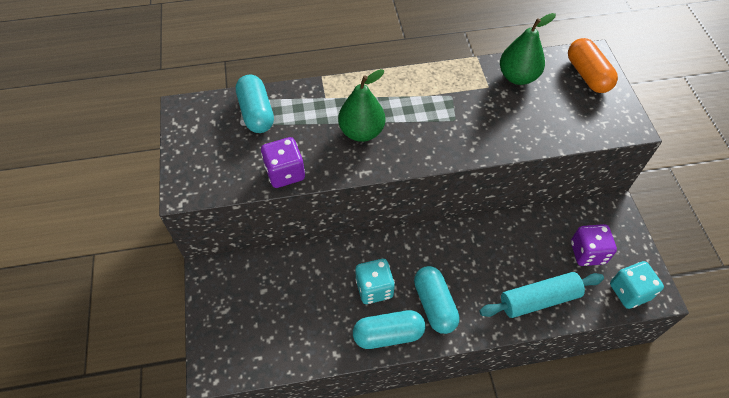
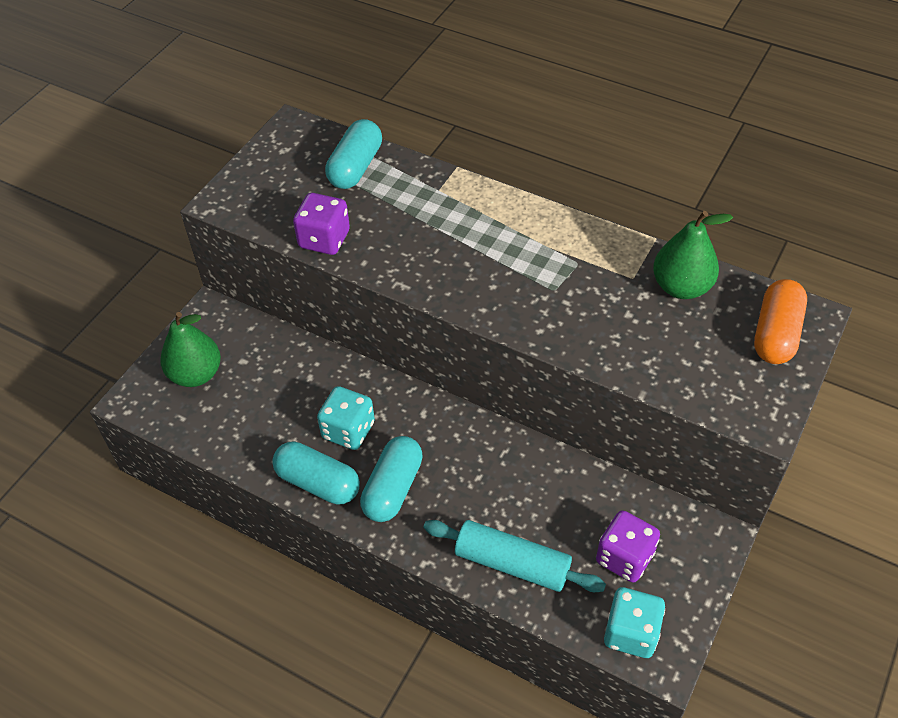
camera: 40 degrees right, 5 degrees down
green pear [338,69,385,142] -> green pear moved to [160,312,221,387]

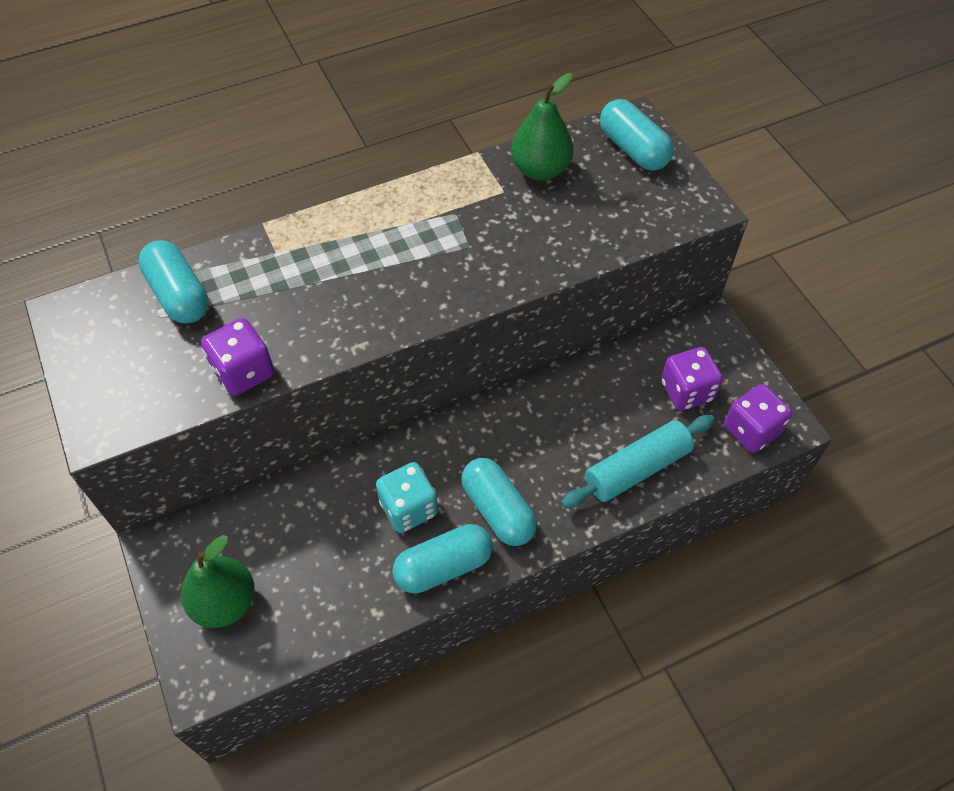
camera: 55 degrees left, 5 degrees up
turquoise dice [604,587,665,658] -> purple dice [724,384,792,453]
orange capsule [754,279,807,364] -> turquoise capsule [600,99,674,171]

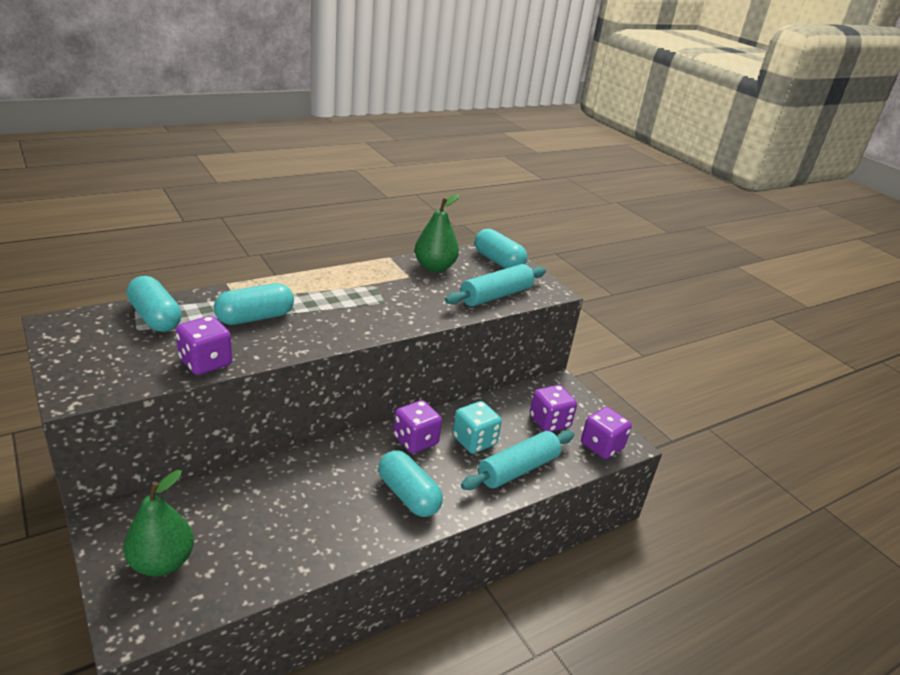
camera: 10 degrees left, 25 degrees down
turquoise dice [376,462,438,533] -> turquoise dice moved to [453,401,502,454]
turquoise capsule [393,524,493,593] -> turquoise capsule moved to [214,283,294,325]
none -> purple dice [393,400,442,453]
none -> turquoise rolling pin [445,264,546,306]

